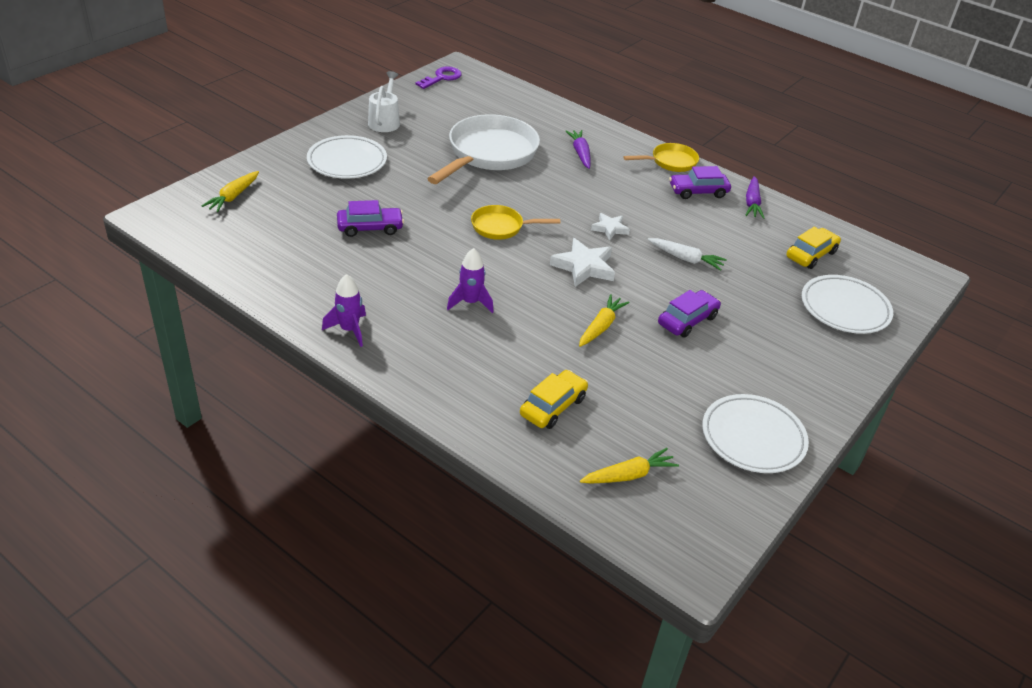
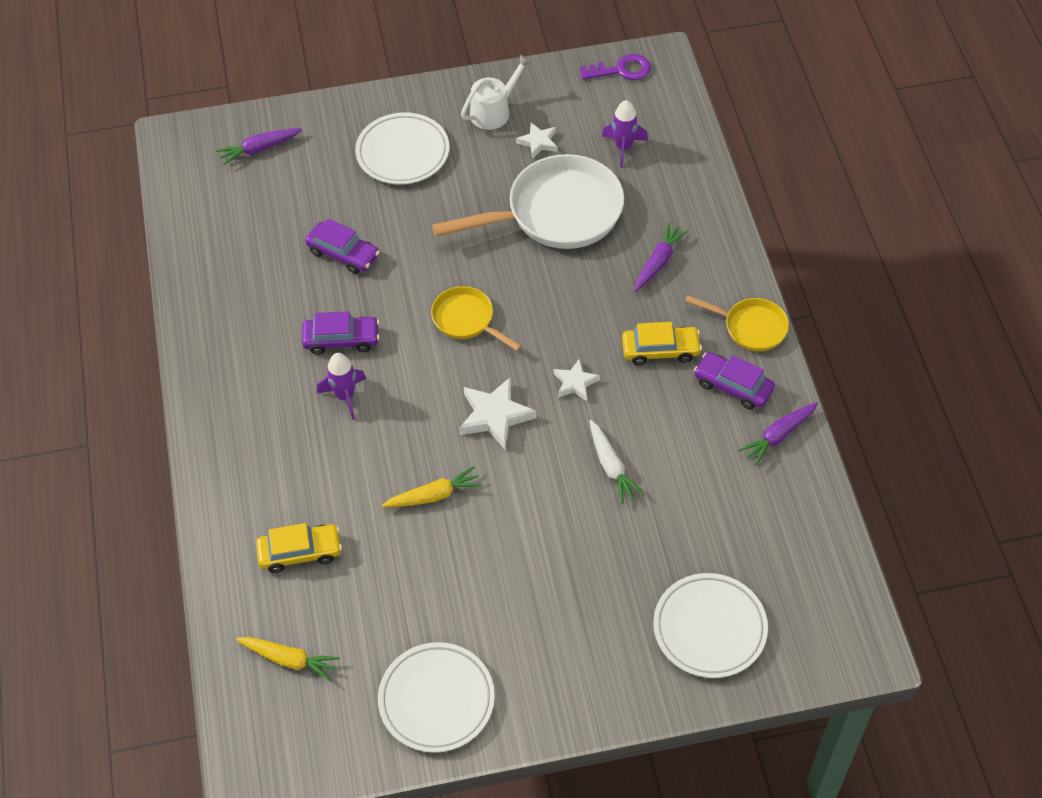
camera: 45 degrees right, 15 degrees up
yellow carrot [201,171,259,212] -> purple carrot [216,128,302,165]
purple rocket [322,274,366,347] -> purple rocket moved to [602,100,648,168]
purple car [658,290,721,338] -> purple car moved to [302,311,380,355]
yellow car [786,227,841,269] -> yellow car moved to [622,322,702,365]
none -> white star [516,122,557,159]

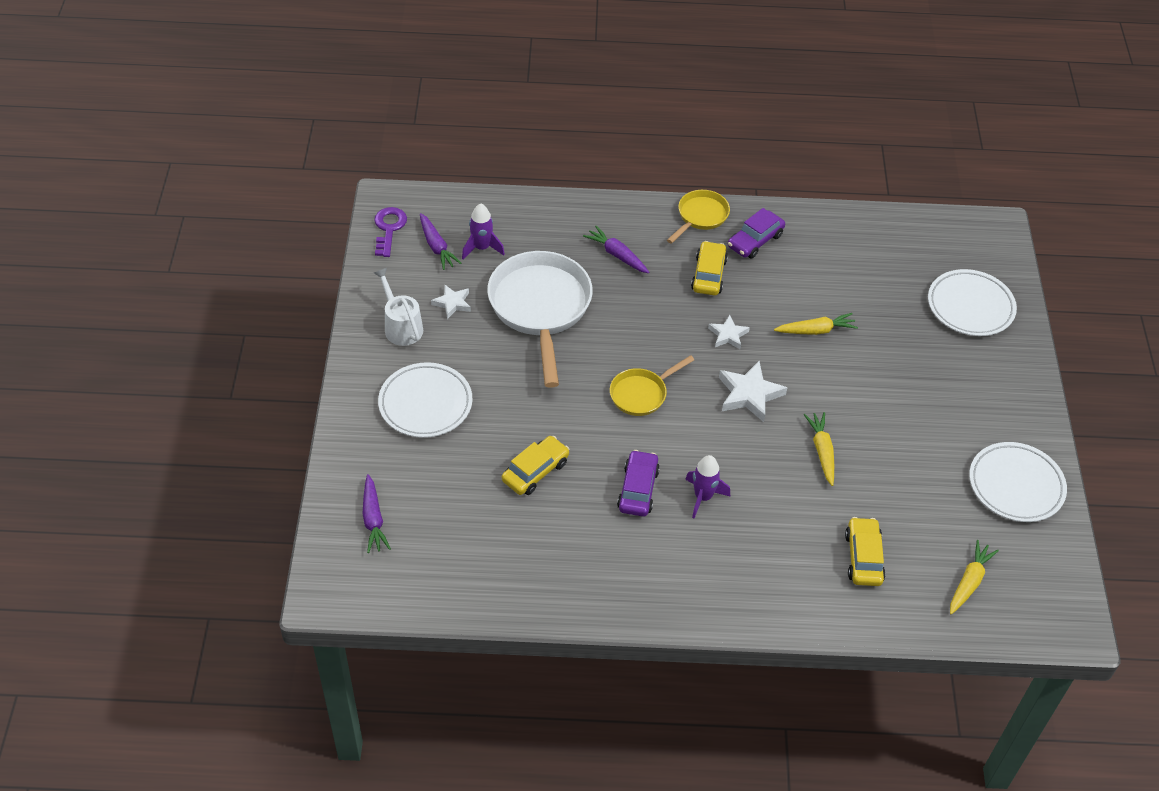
camera: 80 degrees left, 5 degrees down
purple car [305,219,380,274] -> yellow car [502,436,570,495]
white carrot [590,420,644,504] -> yellow carrot [774,313,858,335]
purple carrot [738,402,818,466] -> purple carrot moved to [420,213,462,270]

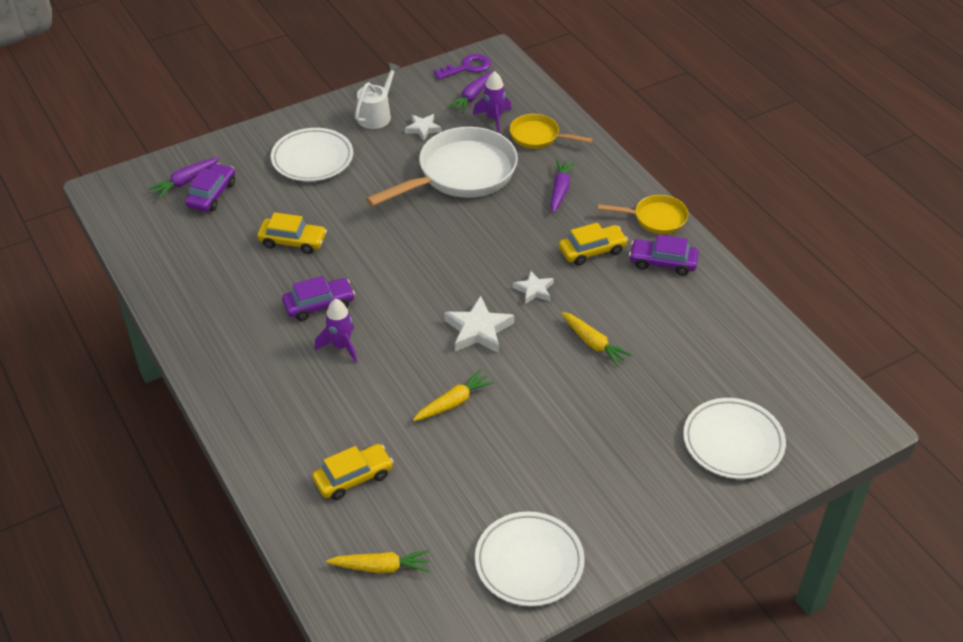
camera: 60 degrees right, 5 degrees down
yellow pan [610,355,694,416] -> yellow pan moved to [510,114,592,149]
none -> purple car [185,163,235,212]

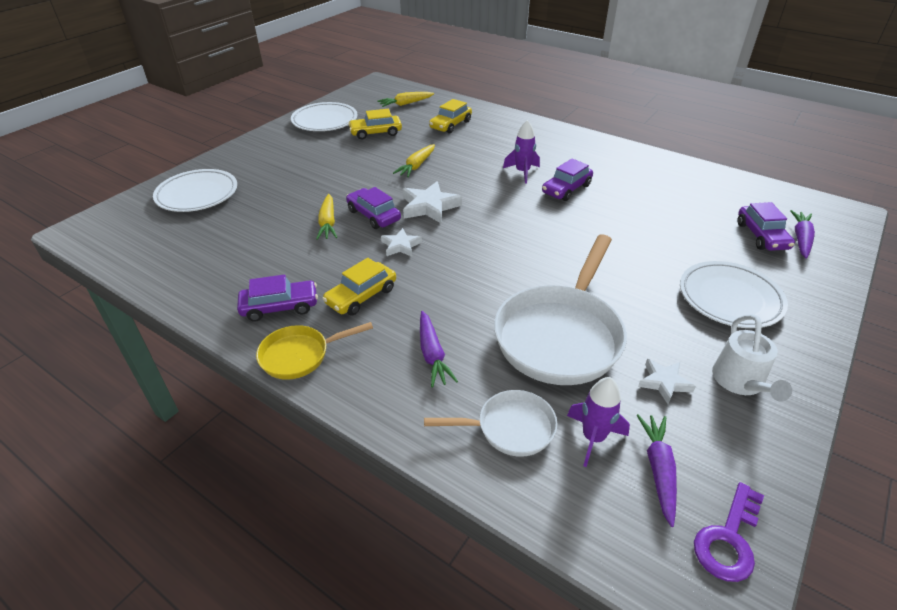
camera: 155 degrees right, 5 degrees down
yellow car [257,212,327,254] -> yellow car moved to [348,109,402,139]
yellow pan [510,114,592,149] -> white pan [424,390,558,457]
yellow carrot [561,312,632,367] -> yellow carrot turned 120 degrees counterclockwise [316,194,337,240]
none -> purple car [346,187,401,229]

